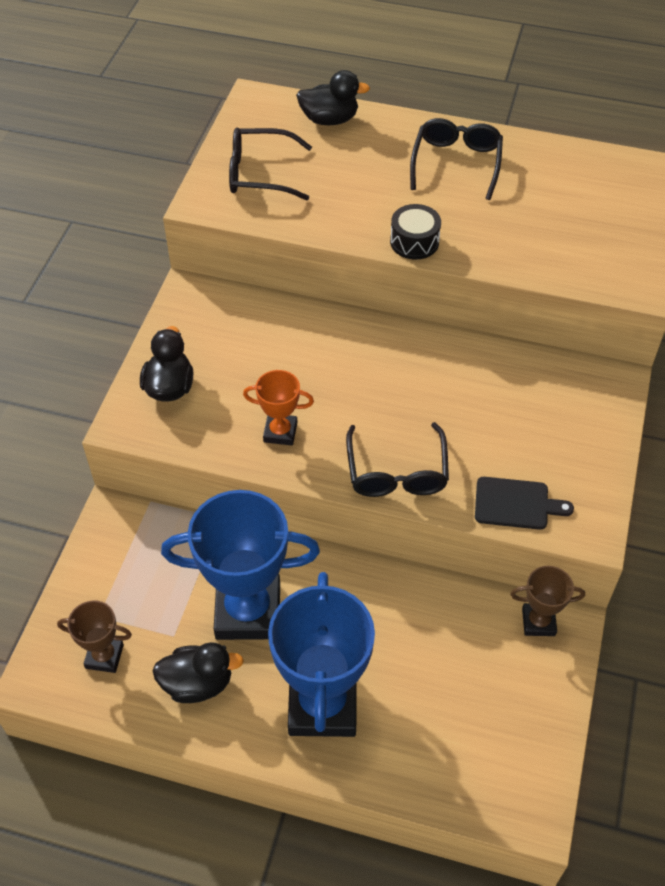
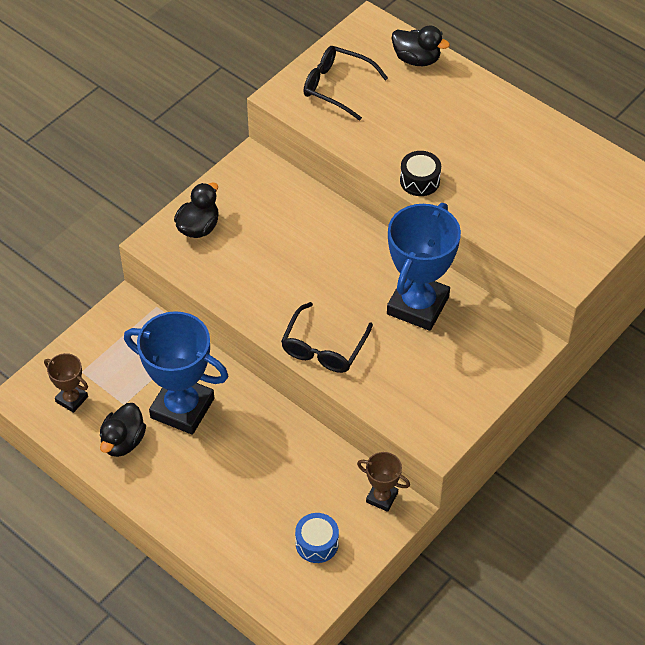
camera: 25 degrees right, 0 degrees up
black duck [152,642,244,703] -> black duck turned 90 degrees clockwise [100,403,146,457]
orange trophy [243,370,314,446] -> none
blue trophy [268,572,375,737] -> blue trophy moved to [387,203,461,331]
black glasses [410,118,503,200] -> none
black cutting board [475,477,574,530] -> none
none -> blue drum [295,513,339,563]

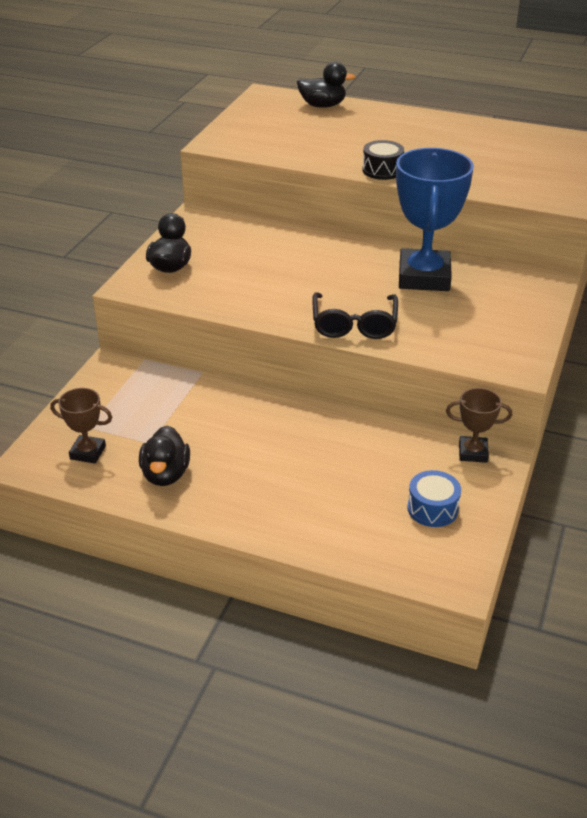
camera: 20 degrees left, 15 degrees down
blue trophy [124,311,229,435] -> none
black glasses [303,46,388,120] -> none

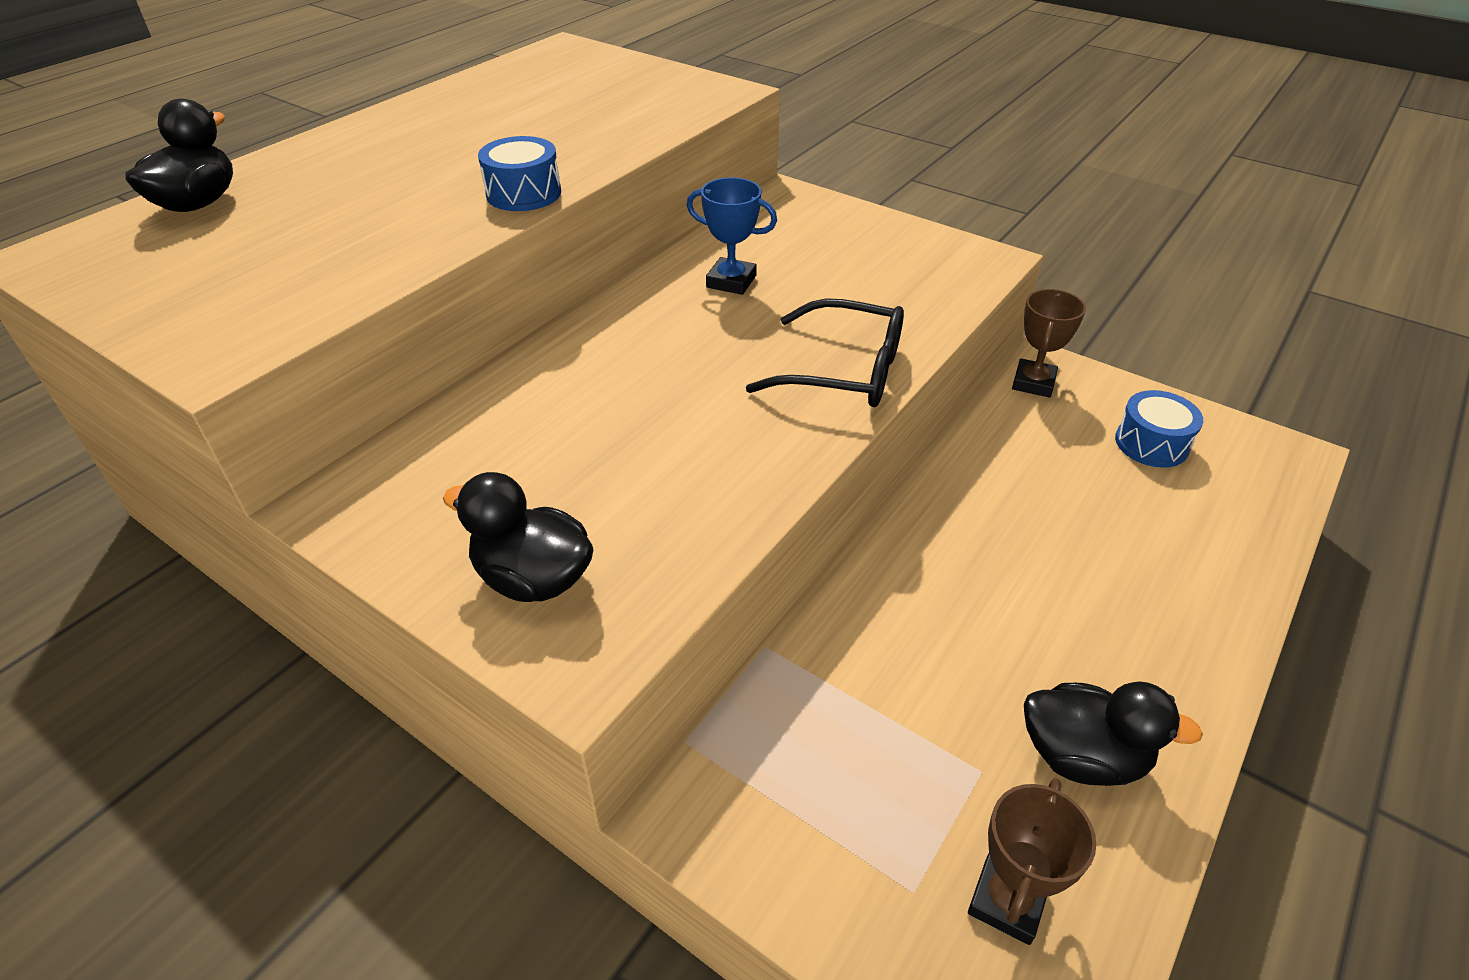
camera: 75 degrees left, 5 degrees up
black drum [362,140,404,180] -> blue drum [478,136,561,211]
blue trophy [396,148,474,291] -> blue trophy [687,178,777,295], size x0.49

